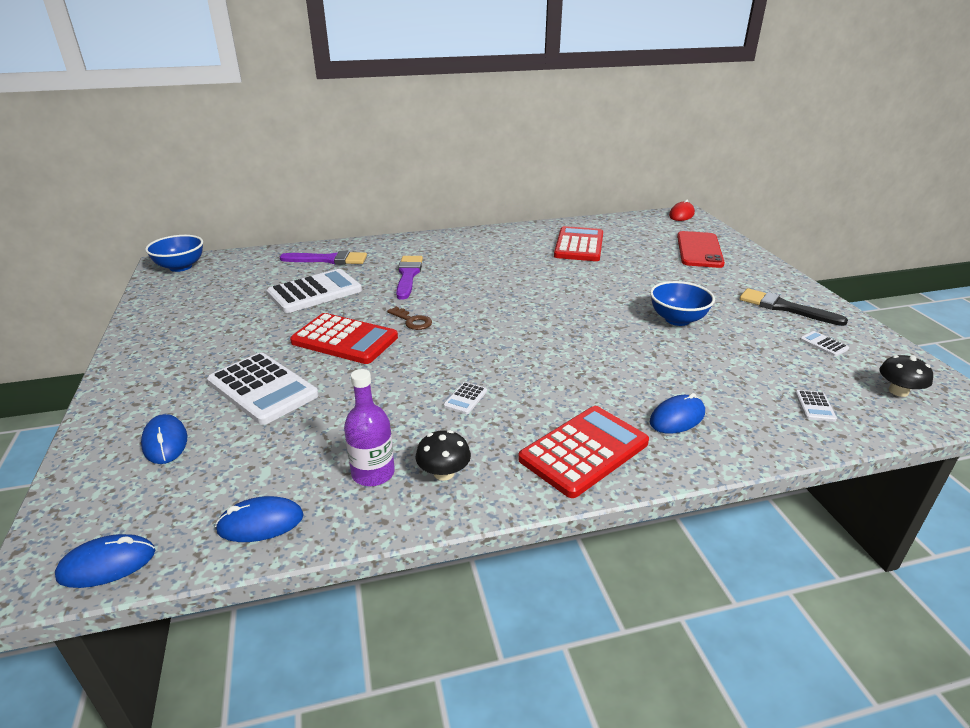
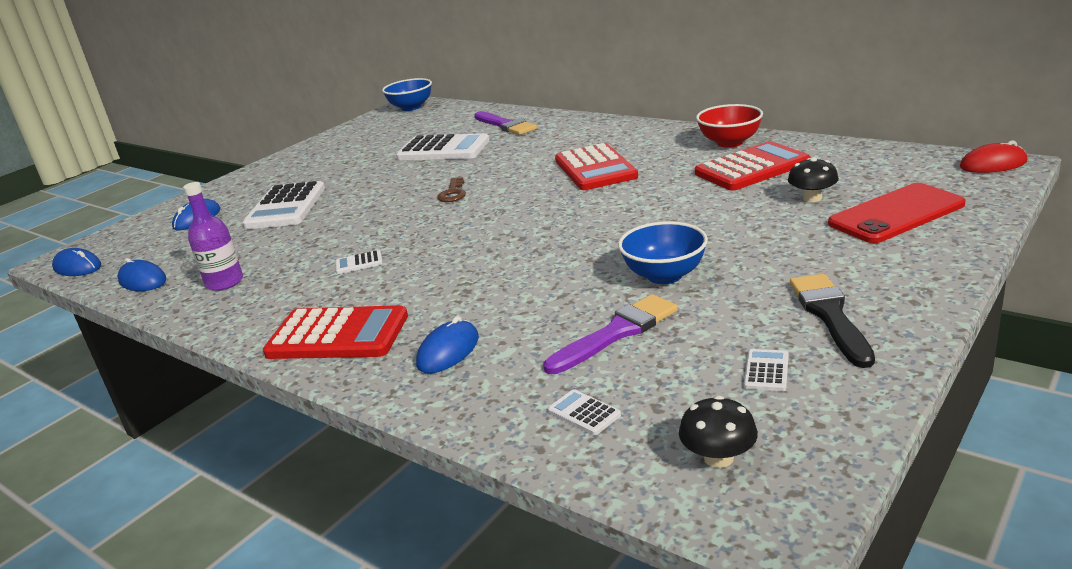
camera: 55 degrees right, 5 degrees down
red calculator [290,313,398,364] -> red calculator moved to [555,143,638,190]
purple brush [396,256,423,300] -> purple brush moved to [543,294,678,374]
black mushroom [416,430,471,481] -> black mushroom moved to [788,157,839,202]
blue mouse [650,393,705,434] -> blue mouse turned 75 degrees counterclockwise [416,316,479,374]
white calculator [795,390,837,422] -> white calculator turned 75 degrees clockwise [548,389,621,435]
none -> red bowl [696,104,763,148]

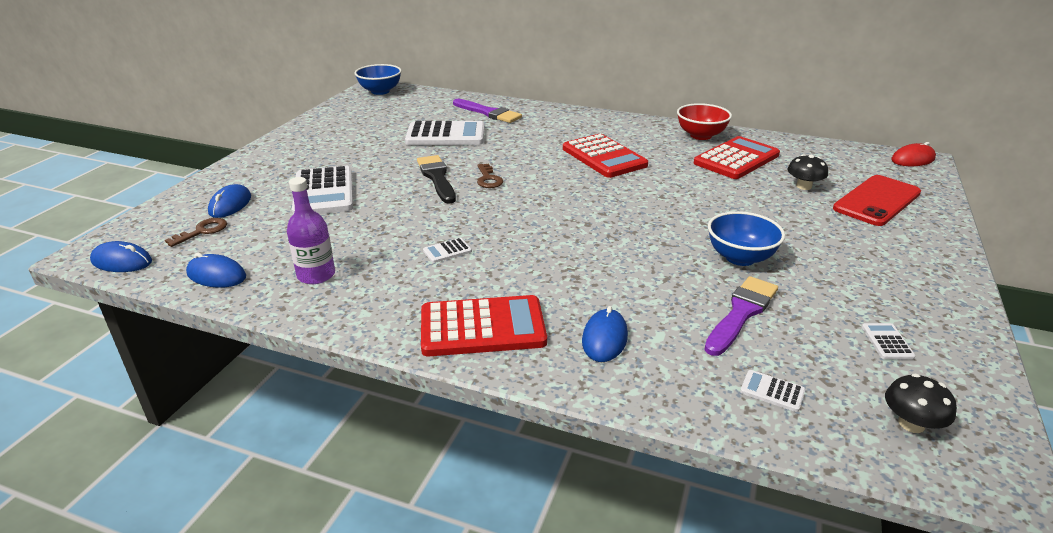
camera: 20 degrees left, 5 degrees up
black brush [790,274,875,368] -> black brush moved to [417,155,456,204]
none -> brown key [165,218,227,247]

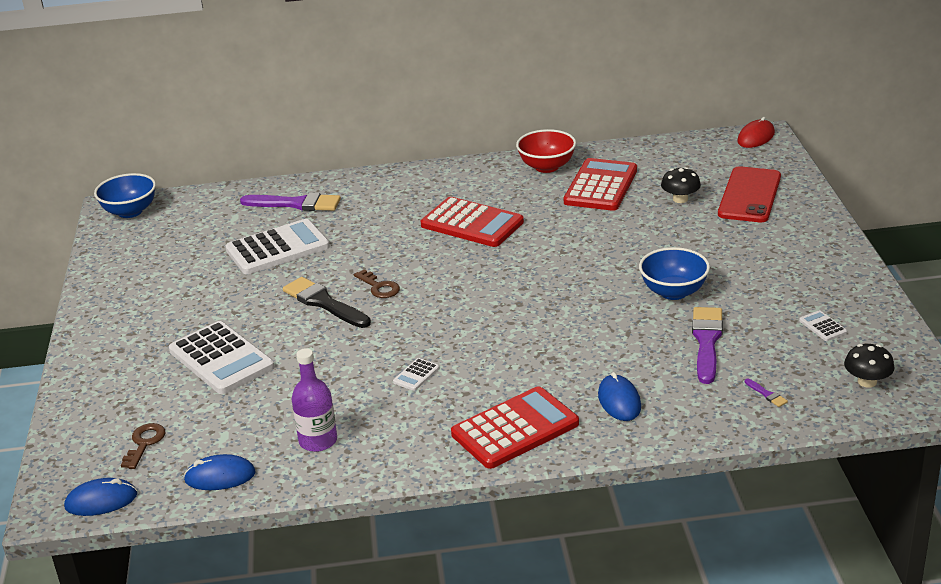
camera: 25 degrees left, 0 degrees up
blue mouse [208,184,251,218] -> none
white calculator [740,370,805,412] -> purple brush [745,378,788,407]

